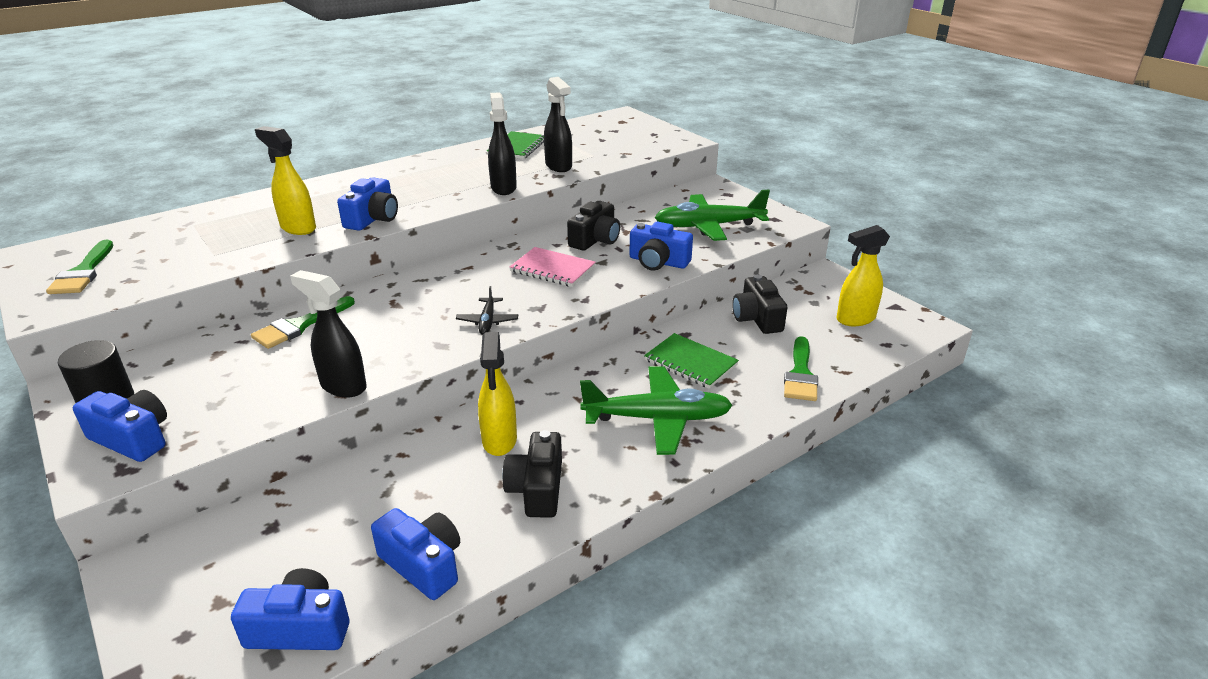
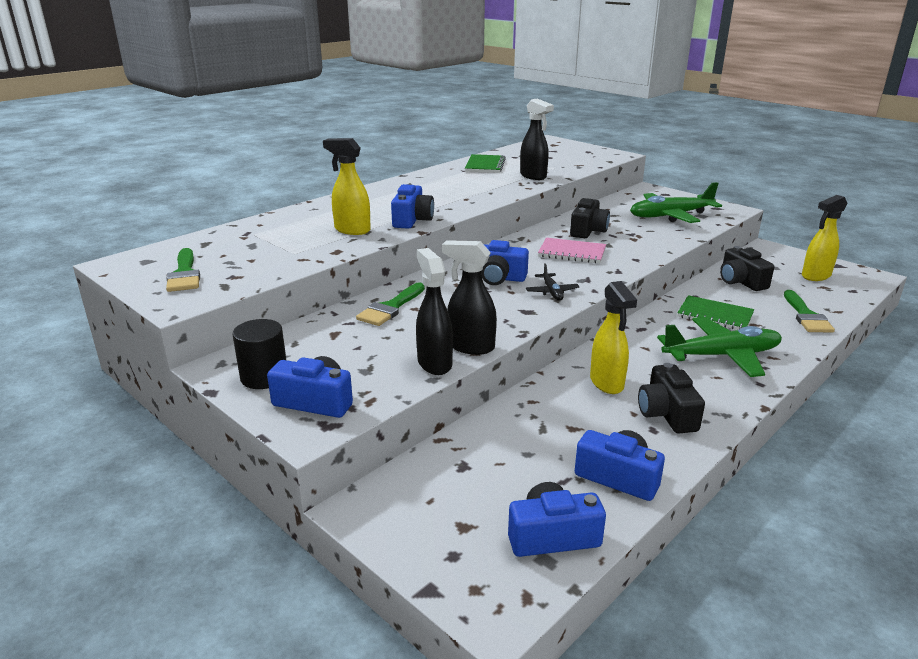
camera: 10 degrees left, 5 degrees down
black spray bottle [488,92,517,195] -> black spray bottle moved to [416,248,453,375]
blue camera [629,222,693,271] -> blue camera moved to [481,240,529,285]

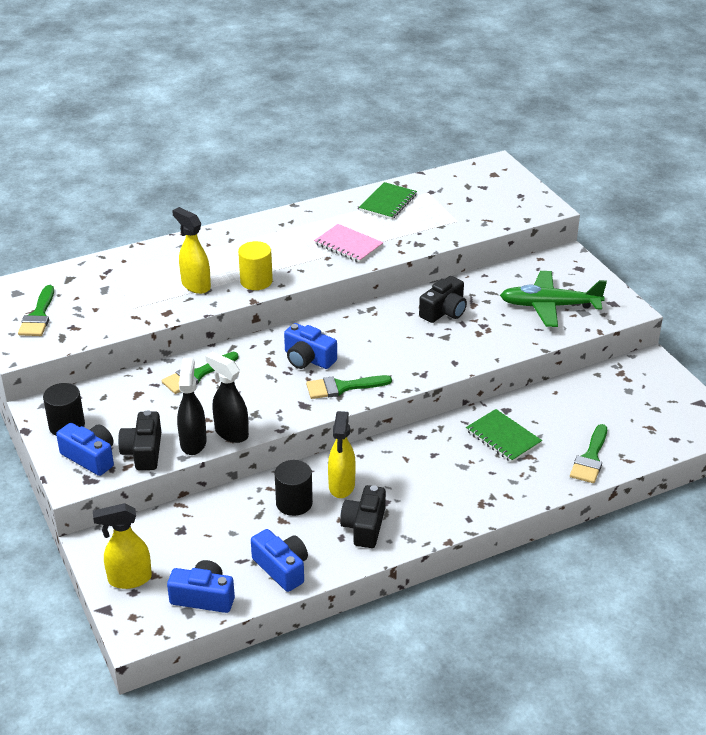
camera: 20 degrees right, 10 degrees up
blue camera [391,184,434,229] -> yellow cylinder [238,241,273,290]
black spray bottle [520,98,554,180] -> none
black plane [526,263,580,301] -> green brush [306,375,392,399]
pink notebook [538,238,606,264] -> pink notebook moved to [314,224,384,263]
green plane [657,317,782,377] -> none
black camera [720,246,774,291] -> black camera moved to [118,410,161,470]
yellow spray bottle [802,195,847,281] -> yellow spray bottle moved to [93,503,152,589]
none -> black cylinder [275,460,313,516]

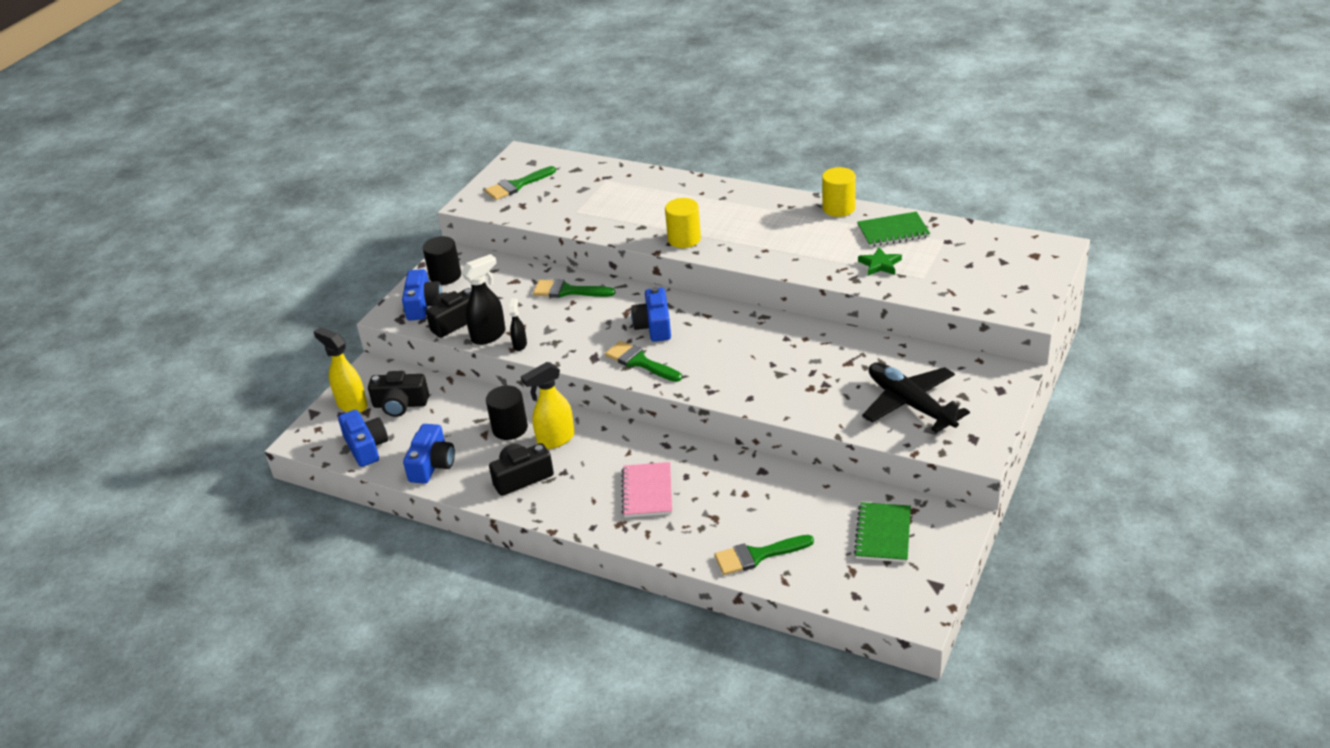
camera: 55 degrees right, 0 degrees up
yellow spray bottle [172,207,211,294] -> none
black spray bottle [205,351,249,443] -> black spray bottle [509,298,527,351], size x0.56
pink notebook [314,224,384,263] -> pink notebook moved to [622,462,672,518]
black camera [419,276,467,323] -> black camera moved to [368,371,429,417]
green notebook [466,409,542,462] -> green notebook moved to [854,502,911,562]
green plane [500,271,607,327] -> black plane [863,362,970,433]
none -> yellow cylinder [822,167,856,217]
none -> green star [858,247,902,276]

